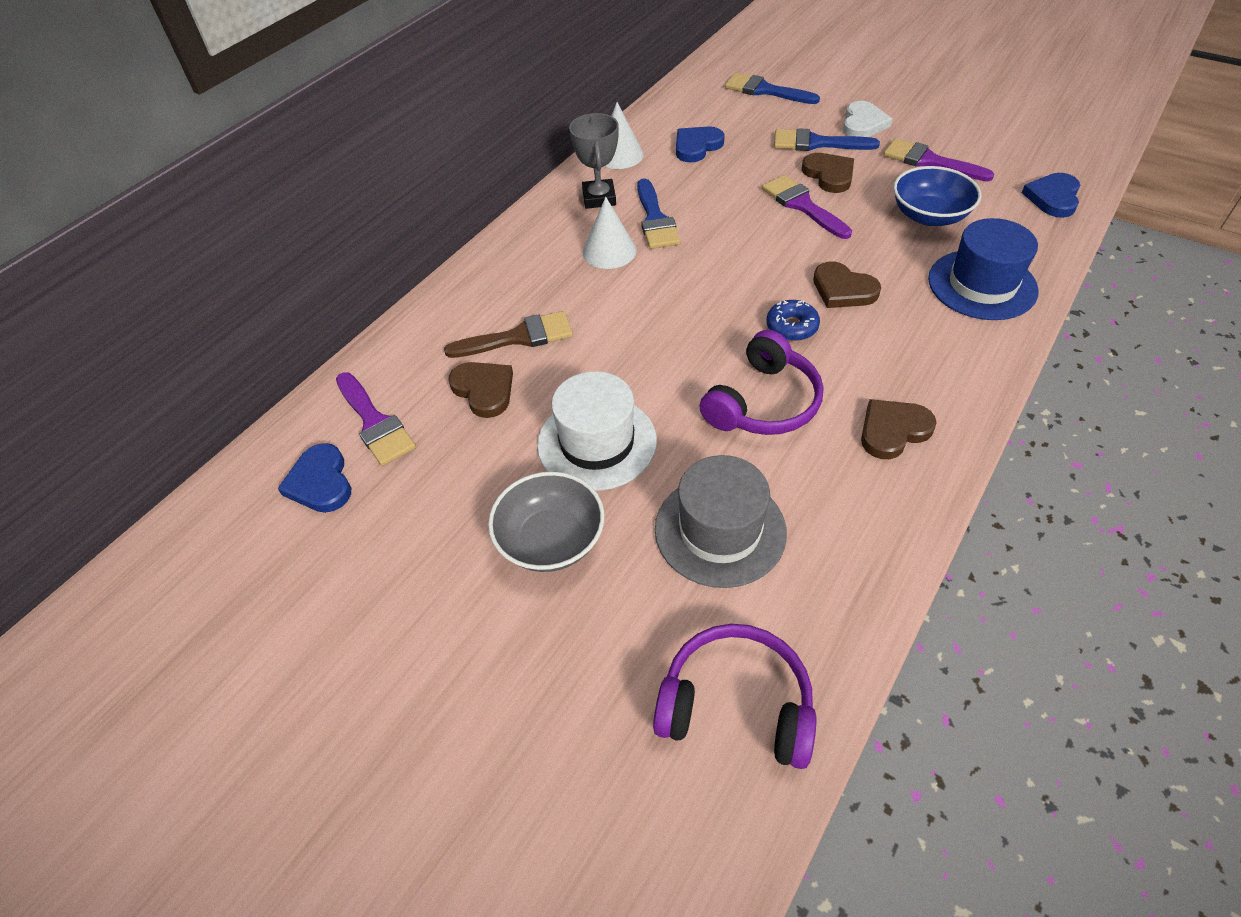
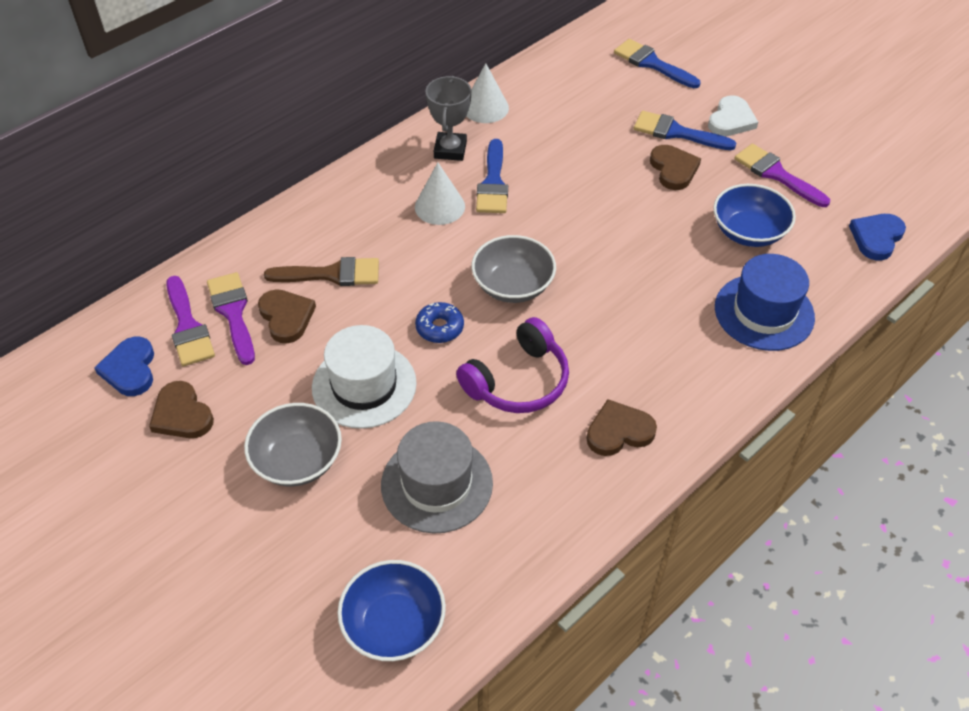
camera: 10 degrees right, 0 degrees up
purple headphones [653,624,817,769] -> blue bowl [338,560,446,661]
blue heart [676,126,725,163] -> none
purple brush [762,175,852,239] -> purple brush moved to [207,272,255,365]
blue donut [766,300,820,341] -> blue donut moved to [415,302,464,343]
brown heart [813,262,881,308] -> brown heart moved to [149,381,214,438]
none -> grey bowl [472,235,556,303]

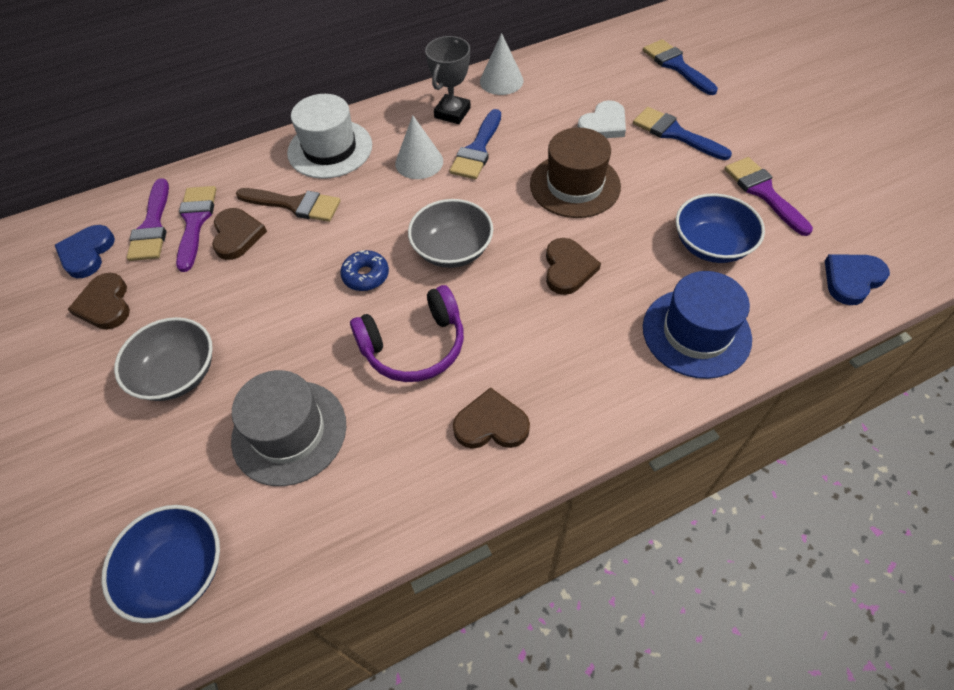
camera: 20 degrees right, 5 degrees up
white hat [312,325,417,429] -> white hat moved to [287,94,372,179]
brown heart [650,145,701,190] -> brown heart moved to [546,238,601,295]
white heart [708,95,758,136] -> white heart moved to [577,100,626,138]
none -> brown hat [530,128,621,218]

